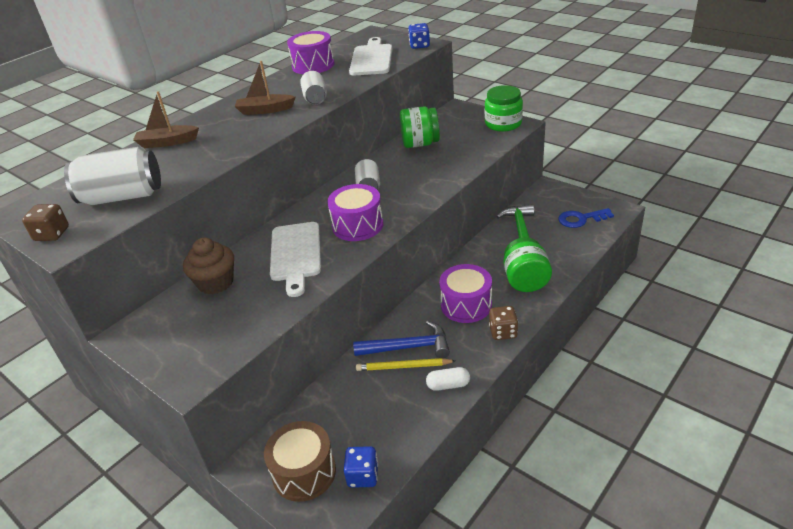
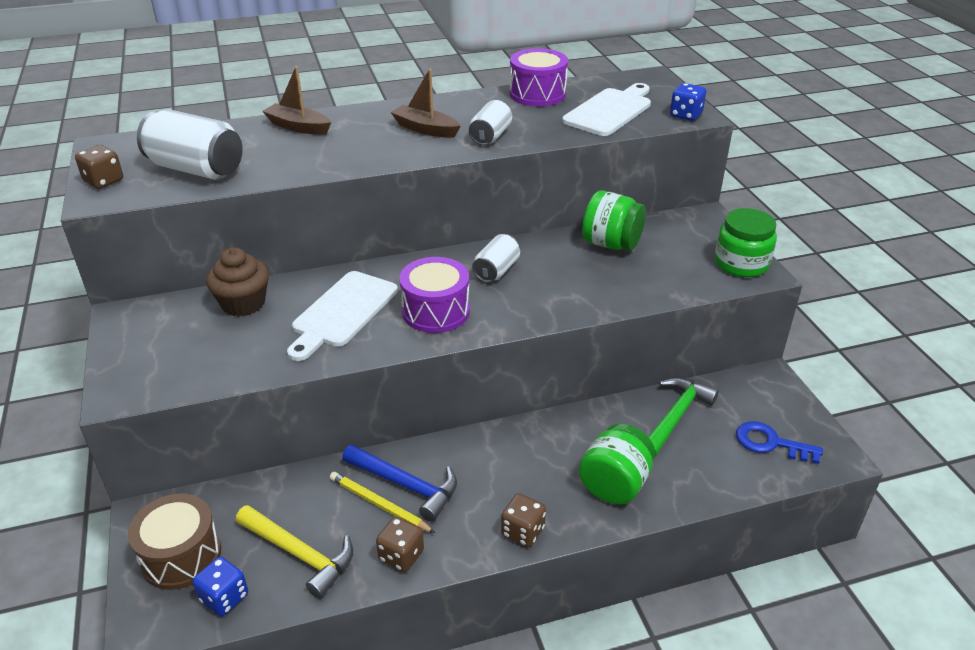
camera: 30 degrees right, 0 degrees up
white capsule [426,367,470,391] -> brown dice [376,517,424,572]
purple drum [439,264,492,323] -> none
none -> yellow hammer [236,505,353,599]

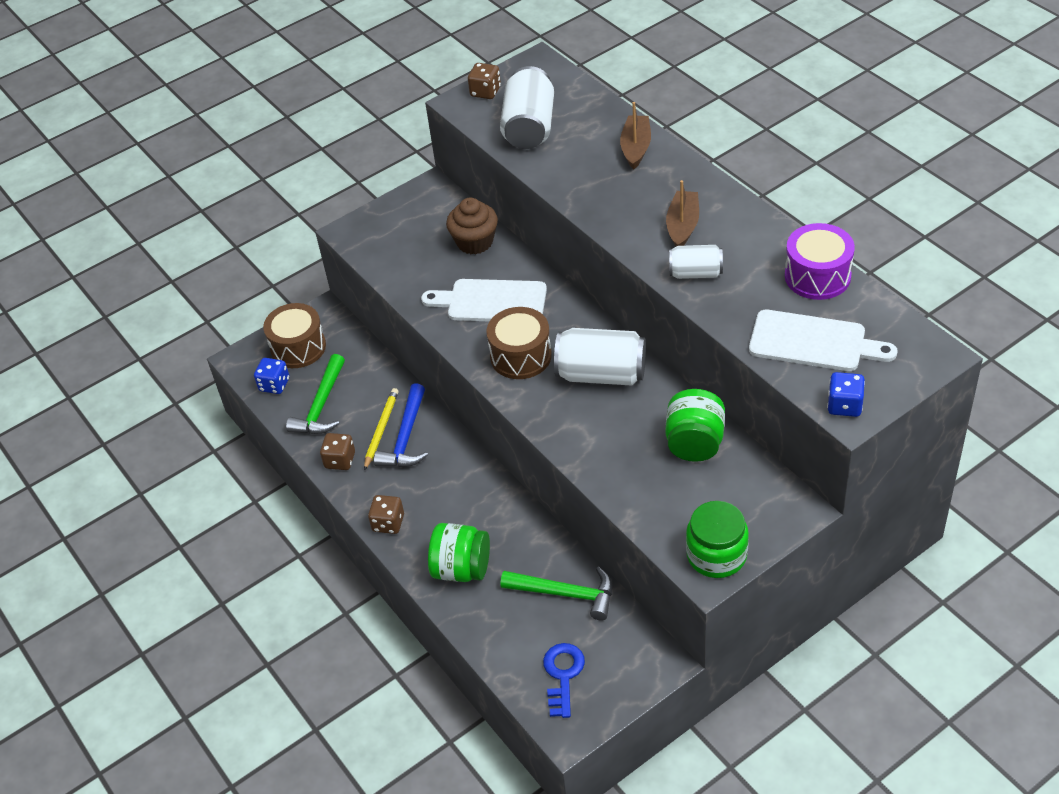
camera: 75 degrees right, 10 degrees up
yellow hammer [236,505,353,599] -> green hammer [286,354,345,434]
purple drum [399,257,470,333] -> brown drum [486,307,552,379]
white can [472,234,520,283] -> white can [554,328,646,386], size x1.70

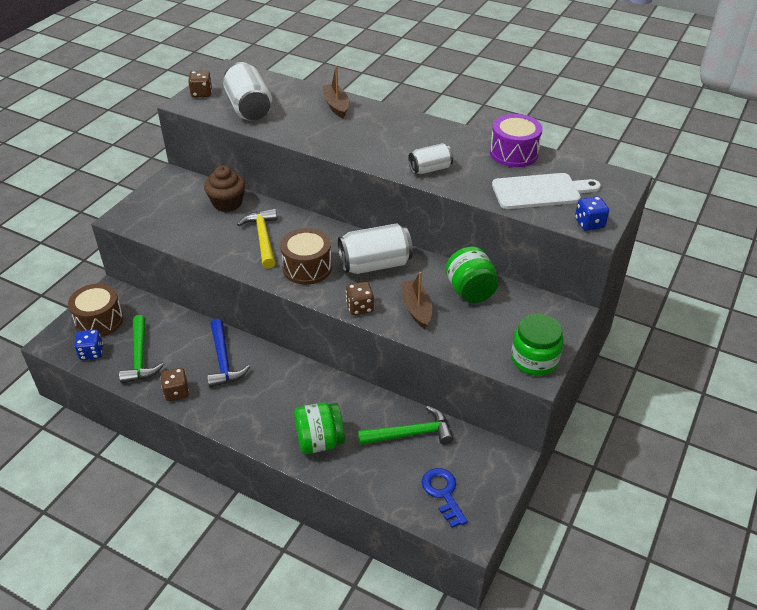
camera: 30 degrees left, 5 degrees down
yellow pencil [364,388,399,470] -> none
brown dice [368,495,404,534] -> brown dice moved to [346,282,374,315]
white cutting board [421,279,547,322] -> yellow hammer [237,208,277,269]
brown boat [666,180,699,247] -> brown boat moved to [401,272,432,329]

